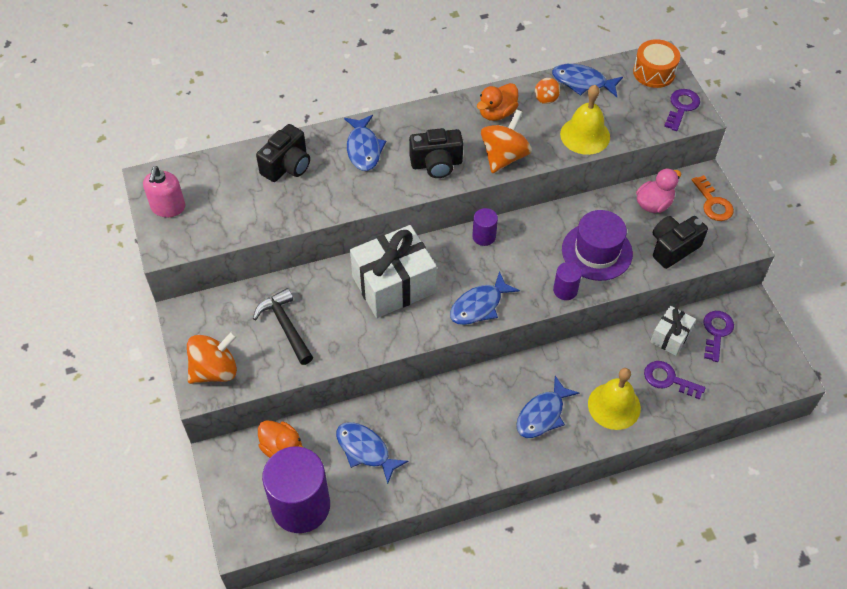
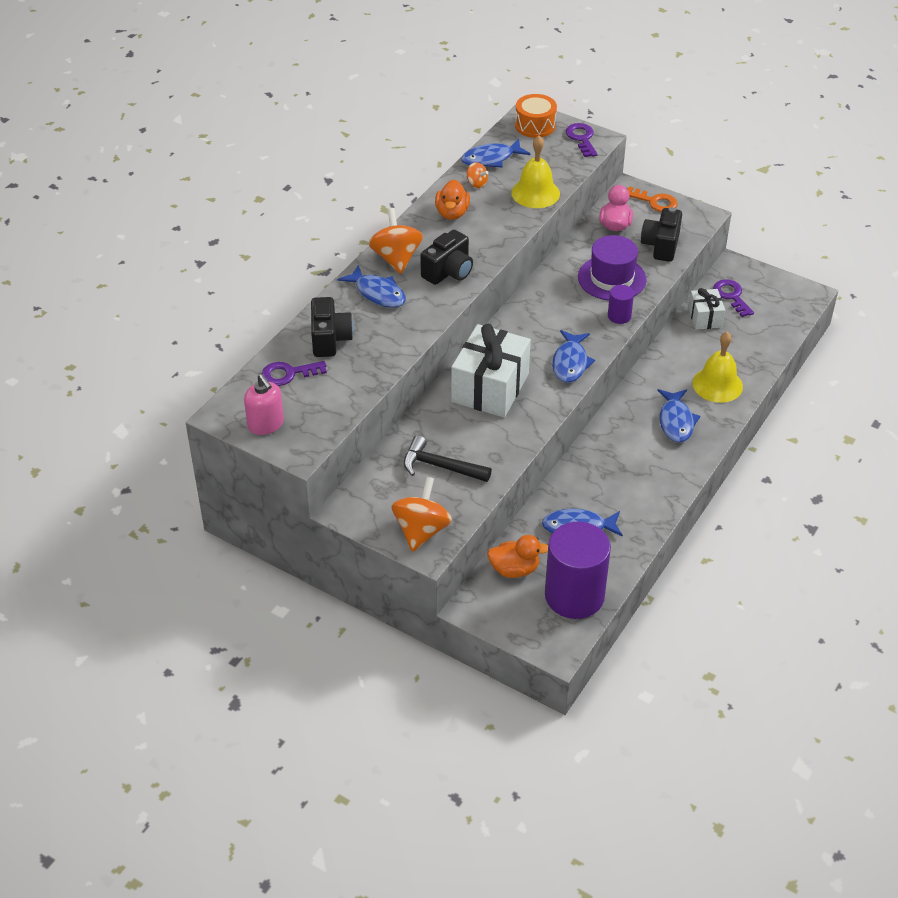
camera: 40 degrees left, 10 degrees down
purple cylinder [472,208,498,246] -> none
orange spinning top [481,110,532,173] -> orange spinning top moved to [368,208,423,274]
purple key [644,361,705,400] -> purple key moved to [262,361,327,386]

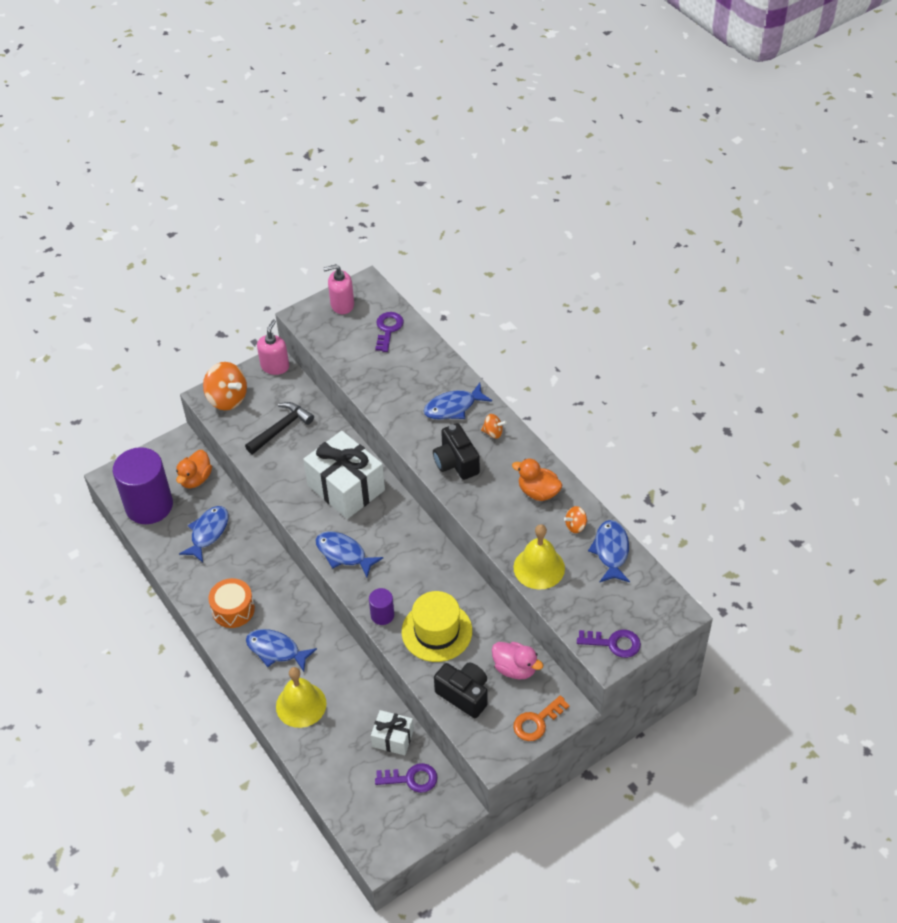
camera: 115 degrees right, 5 degrees up
black camera [311,297,354,357] -> none
orange spinning top [368,208,423,274] -> orange spinning top [481,414,507,439], size x0.50
orange drum [515,94,557,138] -> orange drum moved to [208,578,255,628]
purple hat [578,235,646,301] -> yellow hat [402,591,472,662]
none -> pink soap dispenser [257,319,289,375]

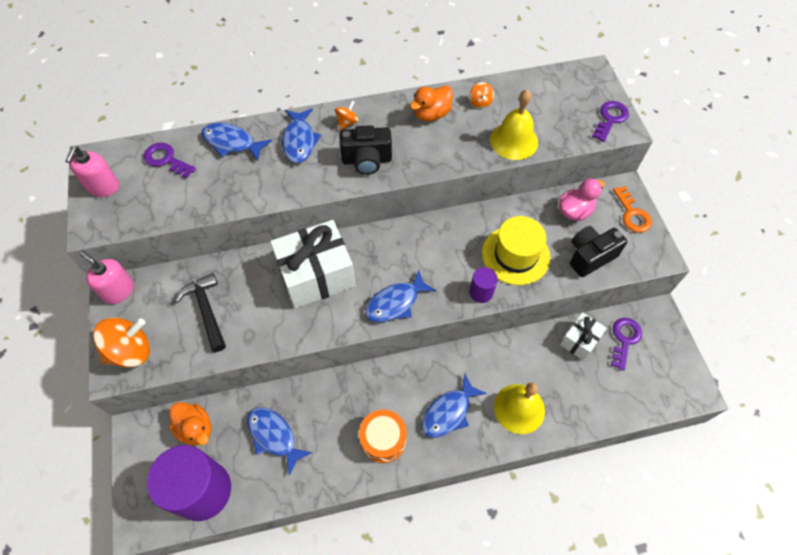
camera: 70 degrees left, 10 degrees up
blue fish [588,520,630,583] -> blue fish moved to [201,123,272,161]

